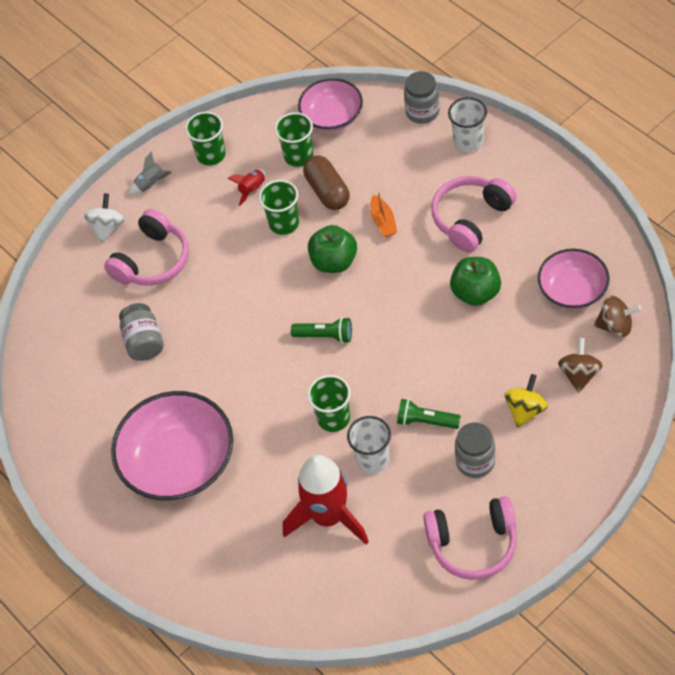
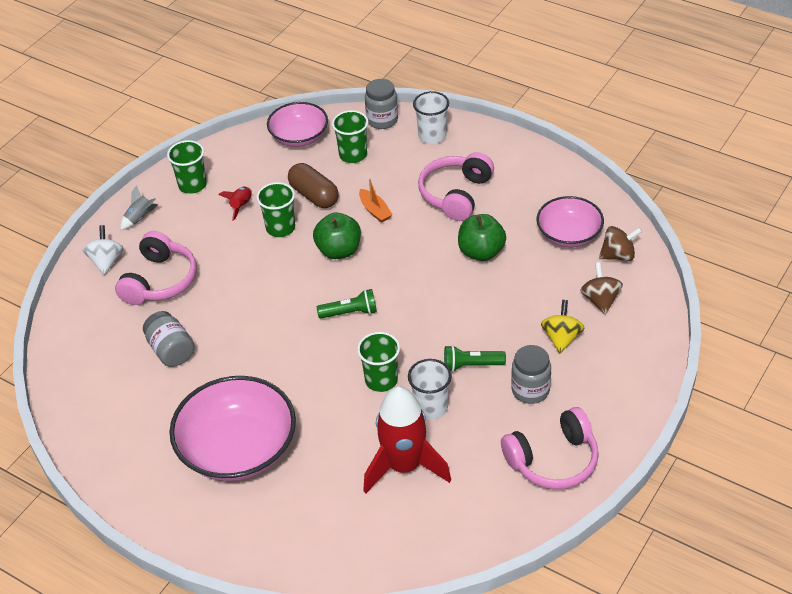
camera: 20 degrees left, 10 degrees down
green cup [274,112,313,167] -> green cup moved to [332,110,368,163]

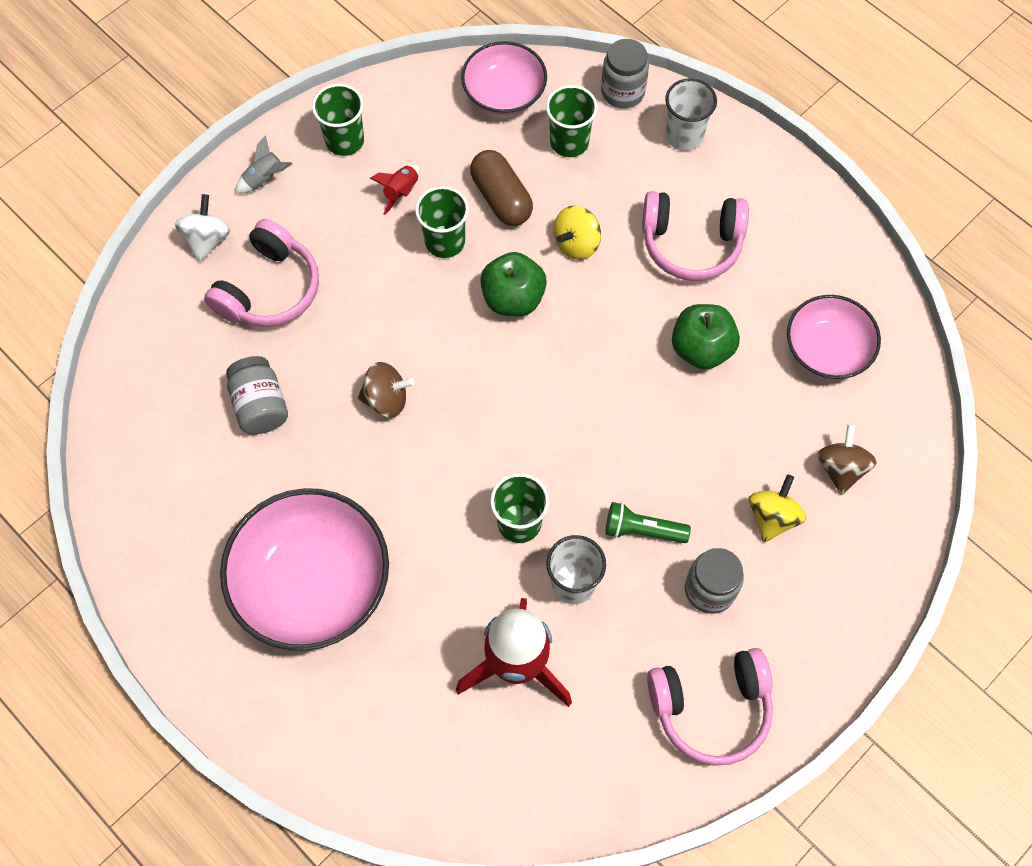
camera: 10 degrees right, 20 degrees up
green flashlight [317,289,377,318] -> none
orange boat [359,179,393,223] -> yellow spinning top [553,206,601,260]
pink headphones [418,152,494,221] -> pink headphones turned 120 degrees counterclockwise [642,191,749,281]
brown spinning top [599,226,642,261] -> brown spinning top moved to [358,362,414,418]

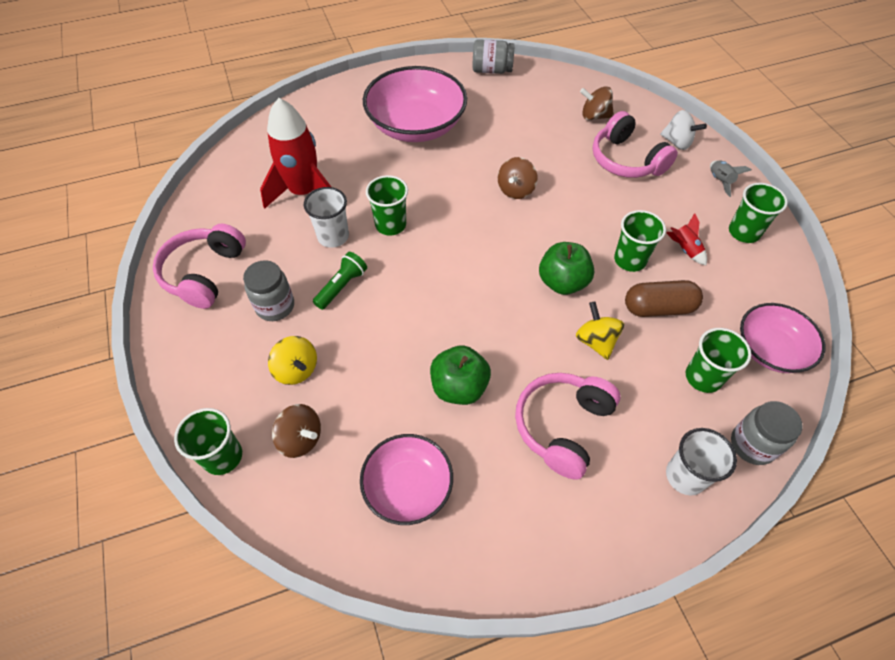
camera: 115 degrees right, 10 degrees down
grey jar [226,356,288,434] -> grey jar moved to [472,39,515,74]
none -> green cup [174,408,242,475]
none -> brown spinning top [580,86,614,120]

